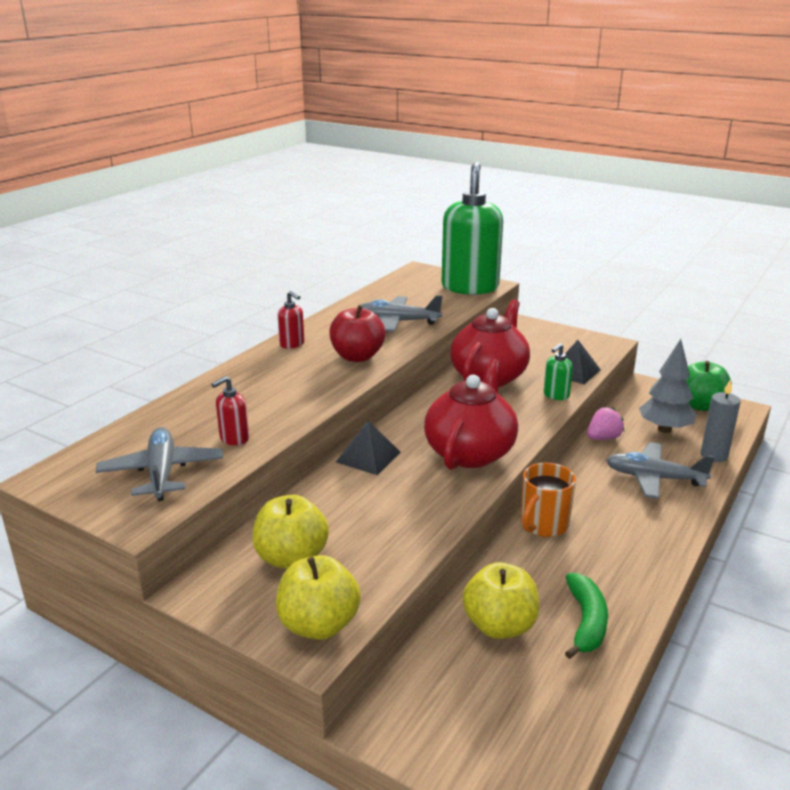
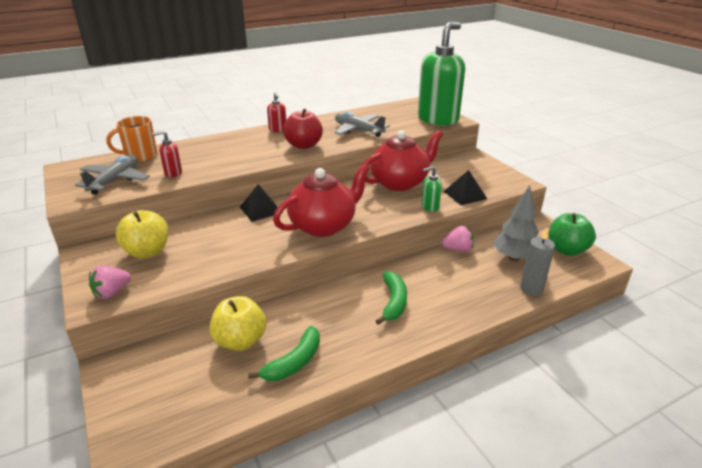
camera: 30 degrees right, 5 degrees up
yellow apple [276,555,361,640] -> pink strawberry [89,266,131,299]
orange mug [520,463,576,537] -> orange mug moved to [106,116,158,162]
grey plane [606,442,715,499] -> none
none -> green banana [376,271,407,325]

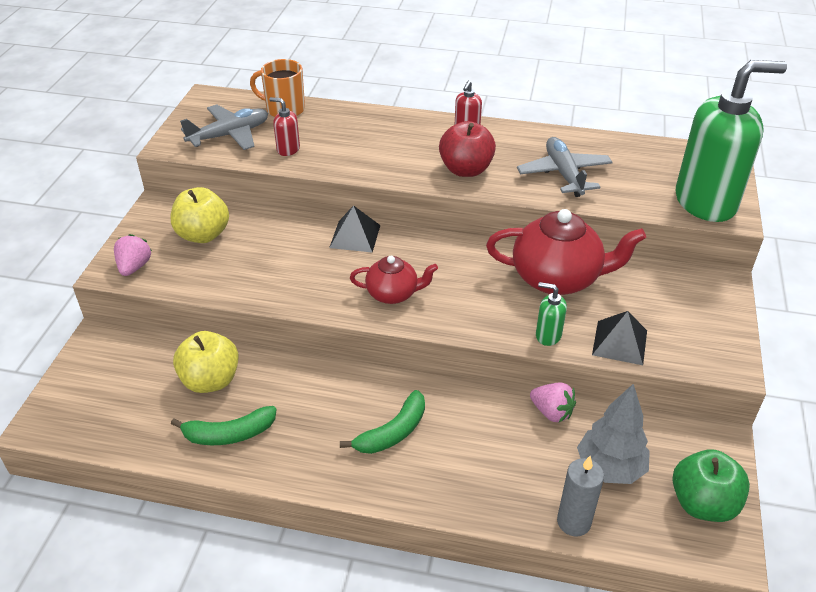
camera: 40 degrees right, 10 degrees up
pink strawberry [89,266,131,299] -> pink strawberry turned 105 degrees clockwise [114,234,152,276]
red teapot [273,164,370,237] -> red teapot [350,256,438,304], size x0.57

